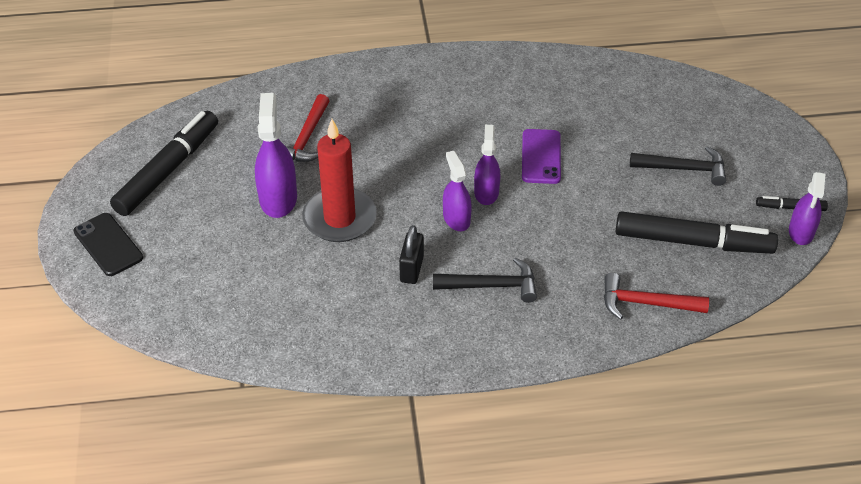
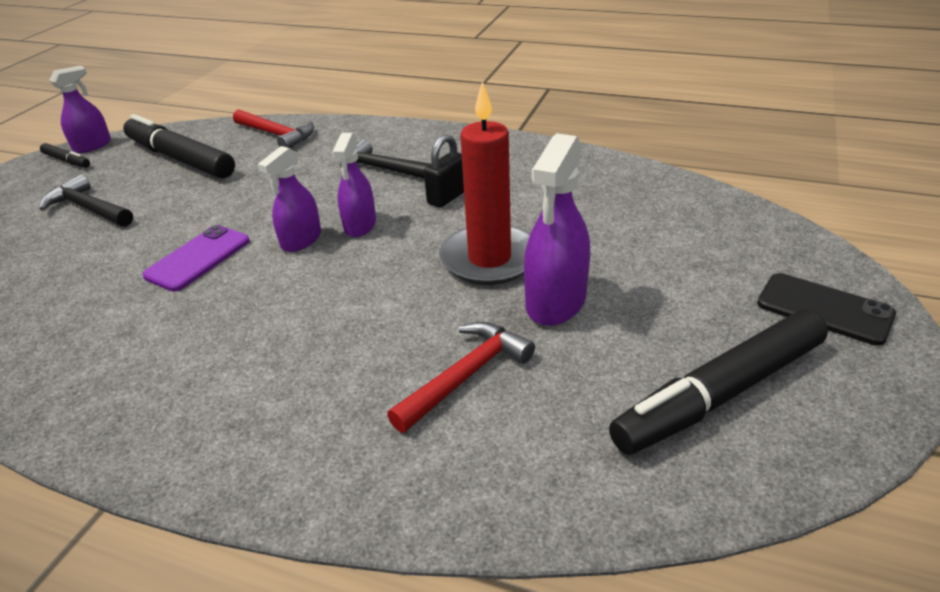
camera: 150 degrees left, 10 degrees down
black phone [73,213,143,276] -> black phone turned 45 degrees counterclockwise [757,273,896,346]

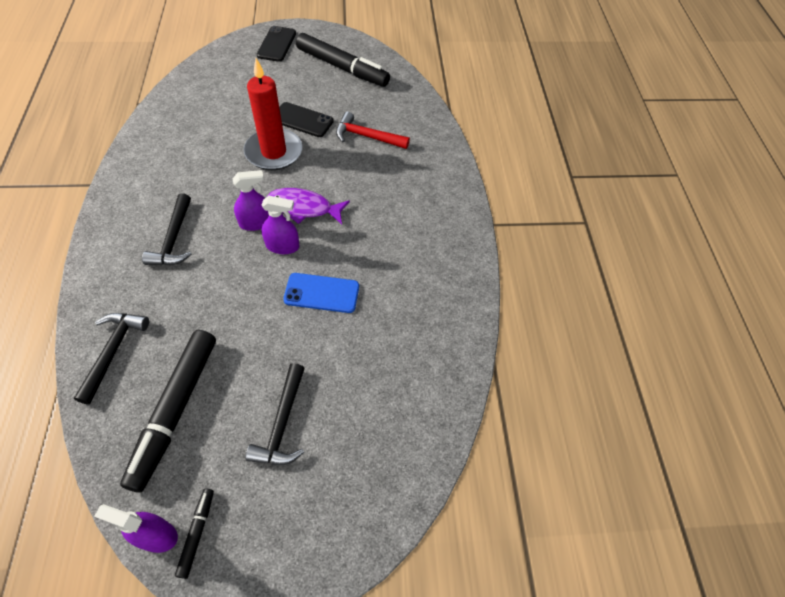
camera: 120 degrees left, 20 degrees up
purple phone [142,225,250,292] -> blue phone [283,273,359,313]
red hammer [233,109,314,148] -> black hammer [74,313,149,405]
black padlock [424,134,464,208] -> none
purple spray bottle [524,133,590,326] -> black phone [279,102,334,137]
none -> purple fish [267,188,350,224]

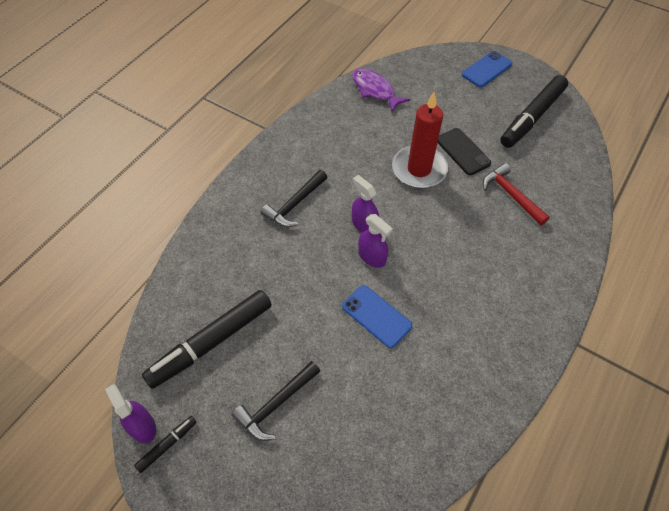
camera: 40 degrees right, 0 degrees up
black hammer [74,313,149,405] -> none
purple spray bottle [232,170,269,231] -> purple spray bottle turned 150 degrees counterclockwise [352,175,379,232]
black phone [257,26,296,62] -> blue phone [462,51,512,87]
purple fish [267,188,350,224] -> purple fish moved to [352,68,410,112]
black marker [296,33,390,87] -> black marker turned 60 degrees clockwise [500,75,568,148]

